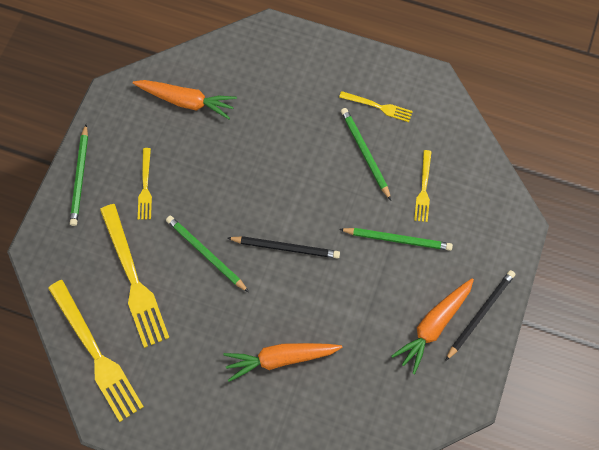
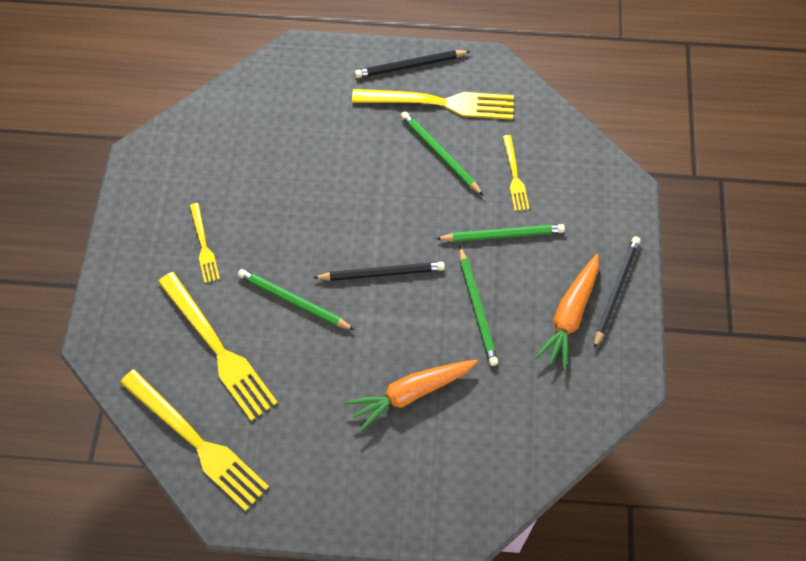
camera: 15 degrees left, 5 degrees down
green pencil [70,124,88,226] -> green pencil moved to [459,246,498,366]
orange carrot [132,80,237,119] -> none
yellow fork [339,91,413,122] -> yellow fork [352,89,514,120], size x1.93
none -> black pencil [355,50,470,78]

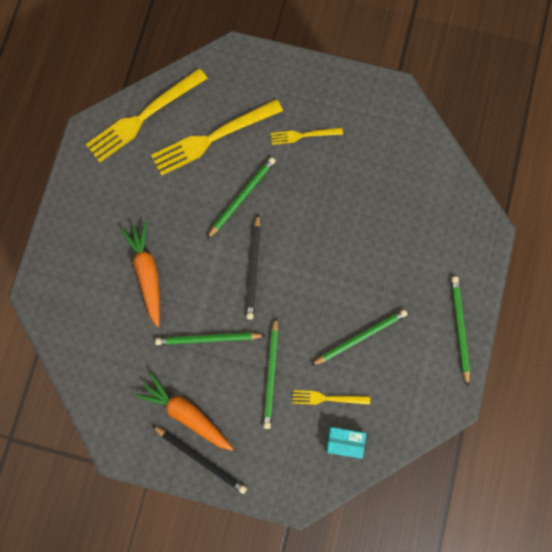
camera: 100 degrees right, 15 degrees up
yellow fork [352,89,514,120] -> none
black pencil [355,50,470,78] -> green pencil [451,276,470,386]
none -> turquoise box [326,427,366,459]

